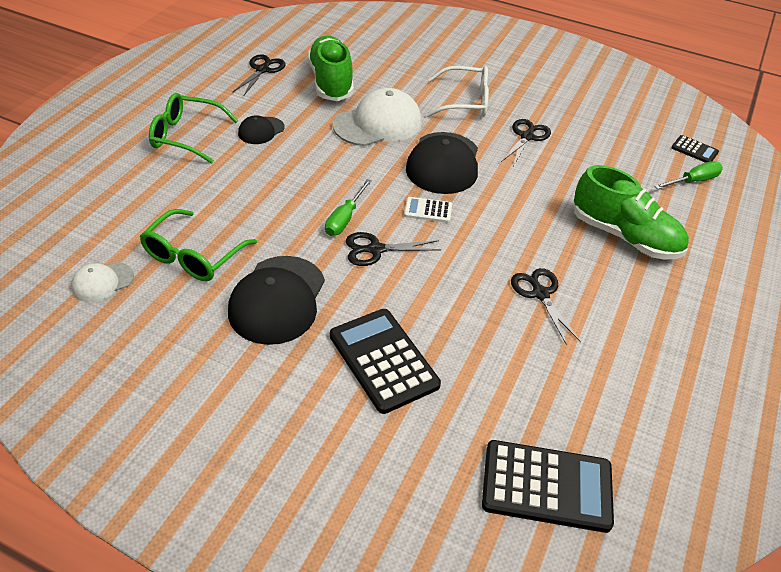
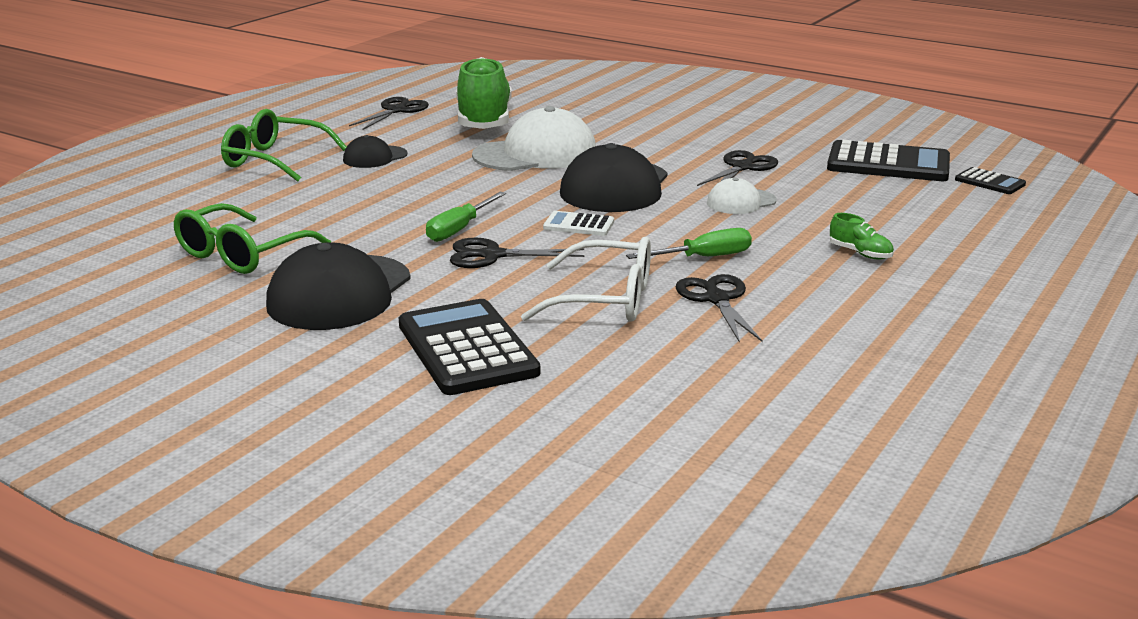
camera: 10 degrees right, 20 degrees down
white cap [71,262,134,302] -> white cap moved to [707,178,777,214]
white glasses [426,66,489,117] -> white glasses moved to [521,237,651,322]
black calculator [482,440,614,533] -> black calculator moved to [827,140,950,181]
green shoe [574,165,689,260] -> green shoe [830,213,894,260], size x0.40
green screwdriver [654,161,723,189] -> green screwdriver moved to [626,228,752,259]

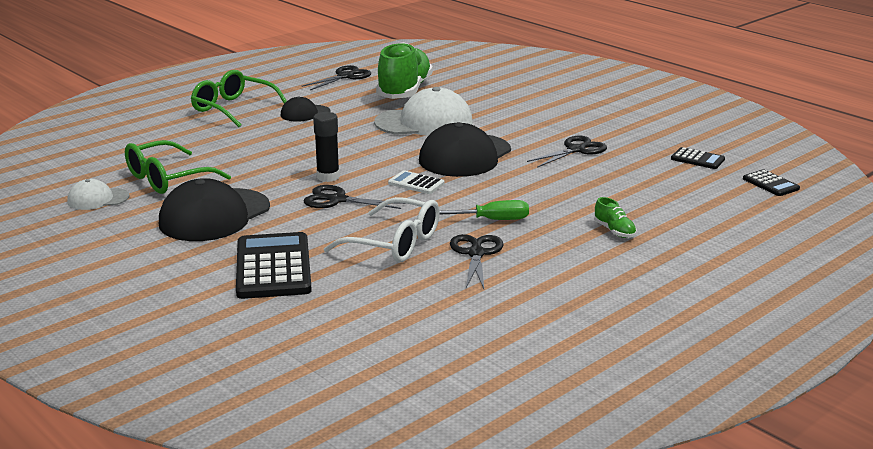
camera: 15 degrees right, 0 degrees up
green screwdriver [426,192,506,242] -> black glue stick [313,112,340,182]
white cap [707,178,777,214] -> white cap moved to [67,179,129,210]
black calculator [827,140,950,181] -> black calculator [671,147,725,169], size x0.50

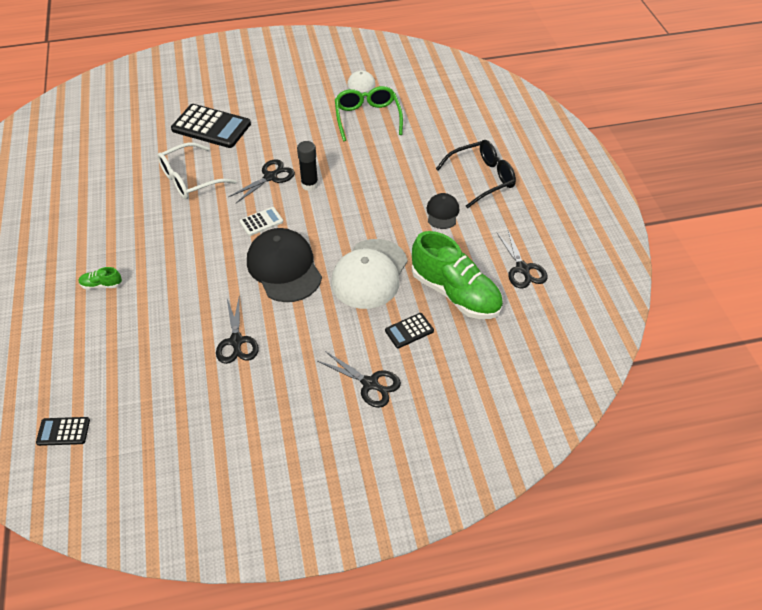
camera: 120 degrees right, 25 degrees up
black cap [159,178,270,241] -> none
green glasses [191,70,287,127] -> black glasses [436,140,516,208]
green screwdriver [440,200,529,220] -> none
black scissors [450,234,503,289] -> black scissors moved to [317,351,401,408]
black calculator [671,147,725,169] -> black calculator moved to [385,313,434,348]

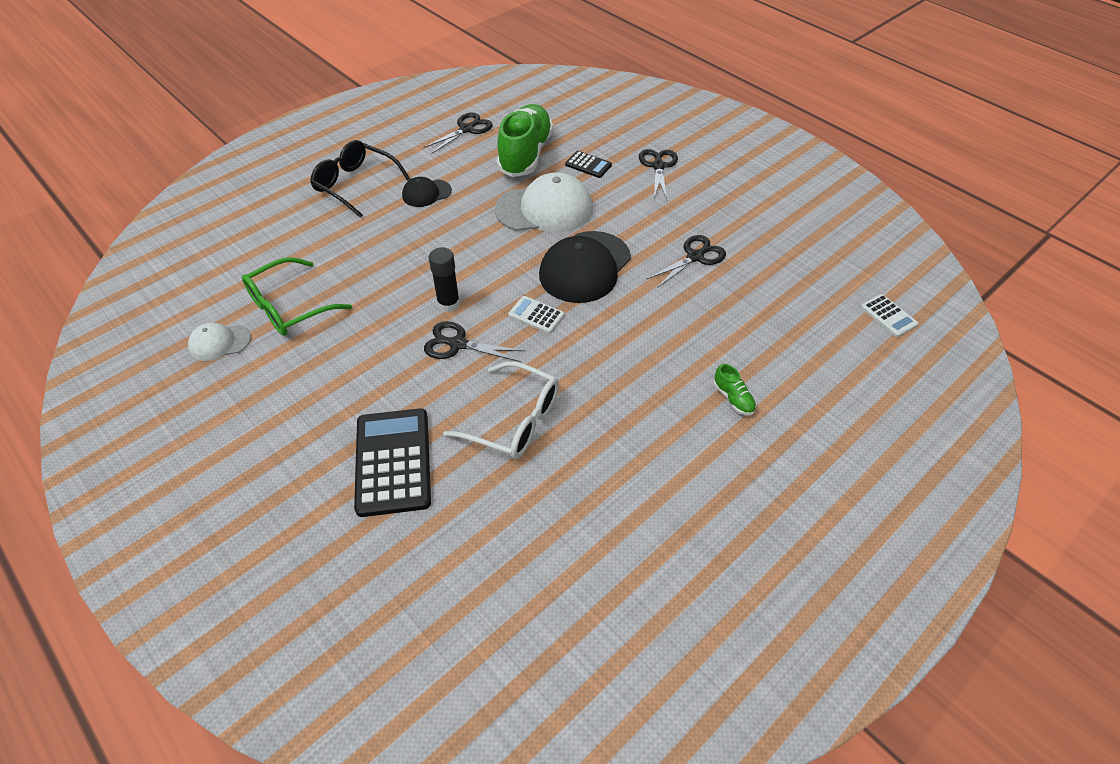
camera: 120 degrees left, 0 degrees up
black calculator [36,417,90,446] -> white calculator [861,294,918,337]

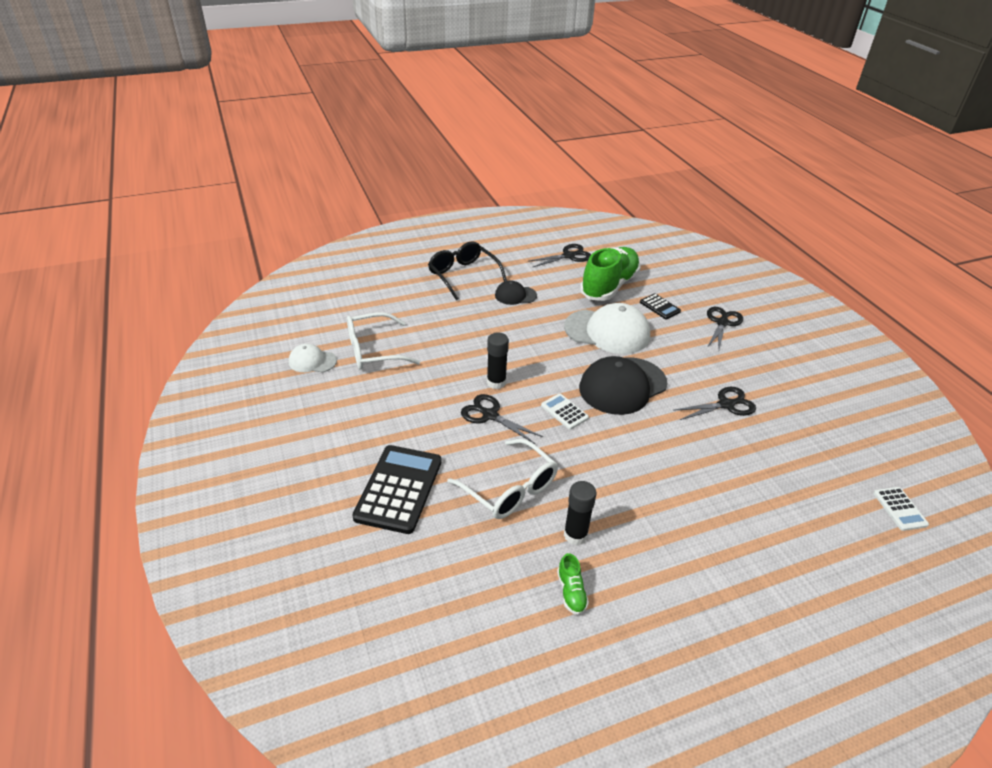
camera: 20 degrees right, 10 degrees down
green glasses [242,257,352,336] -> white glasses [347,312,420,370]
green shoe [713,364,756,416] -> green shoe moved to [557,553,589,615]
none -> black glue stick [564,481,596,545]

